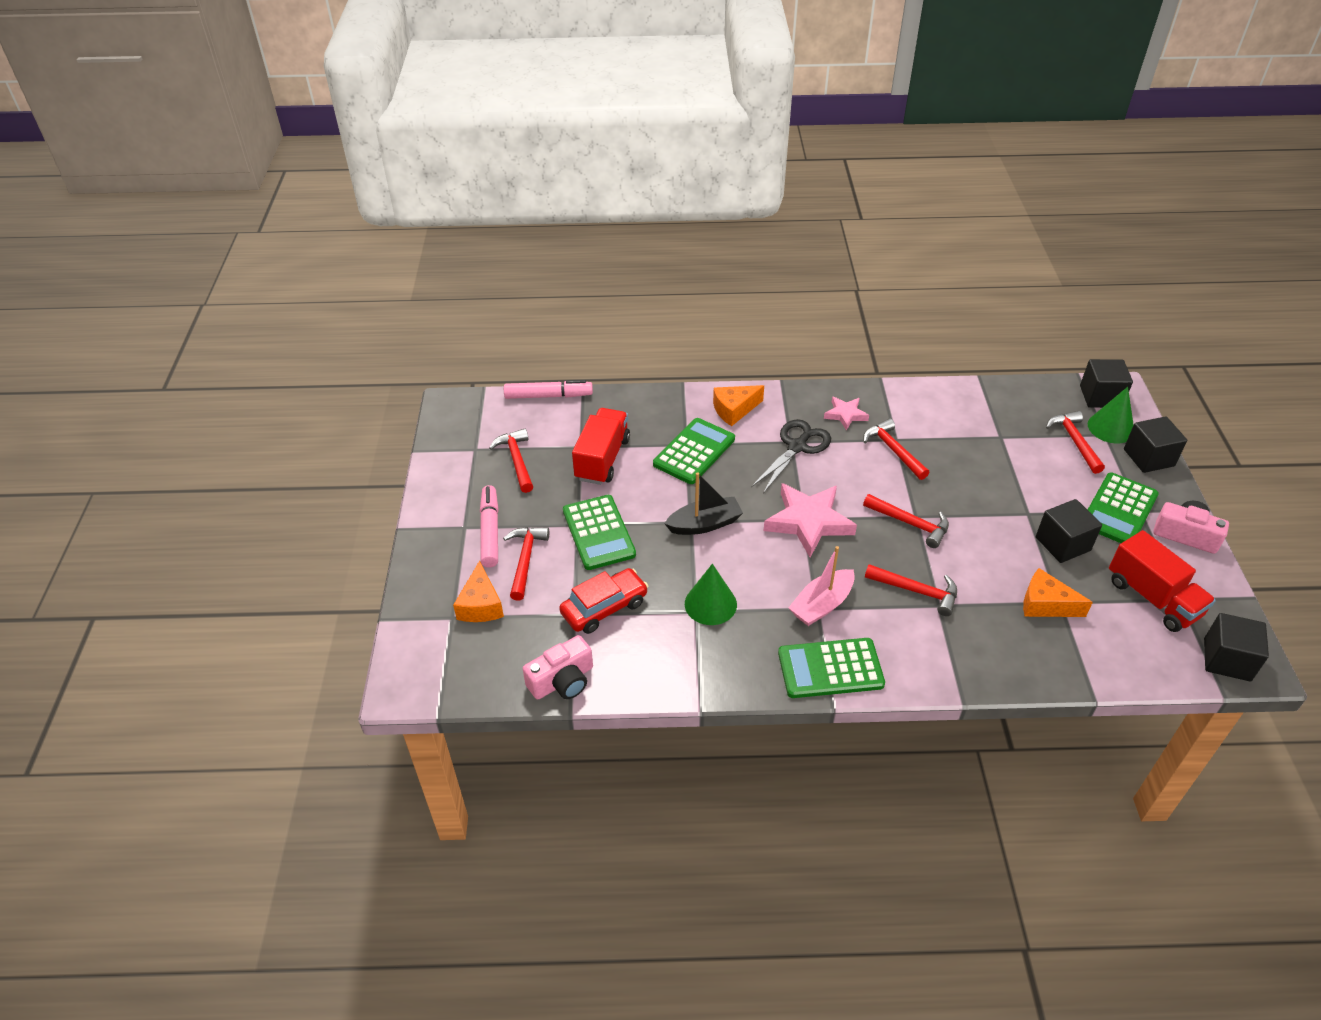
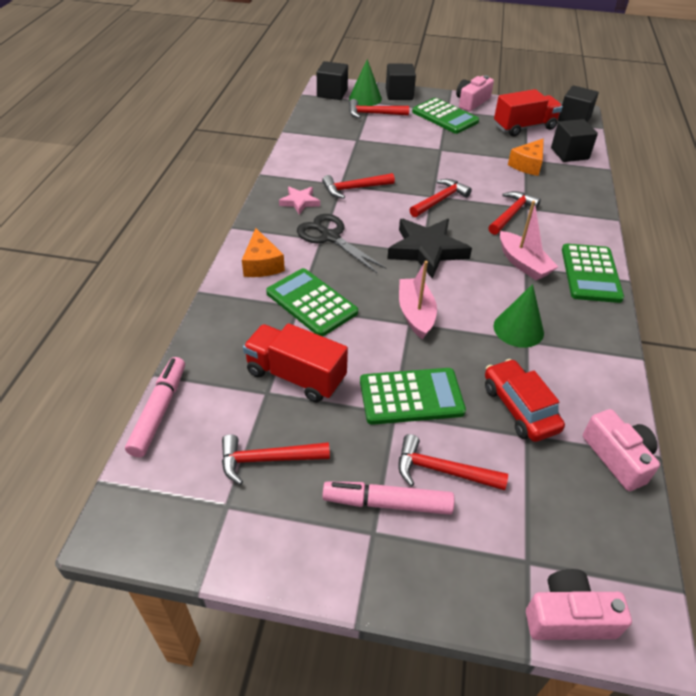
camera: 80 degrees left, 0 degrees up
orange cheese [453,561,504,622] -> none
black boat [664,472,743,535] -> pink boat [399,261,437,340]
pink star [764,483,857,557] -> black star [387,219,472,279]
black cube [1036,499,1102,563] -> black cube moved to [551,119,598,162]
none -> pink camera [526,569,632,640]

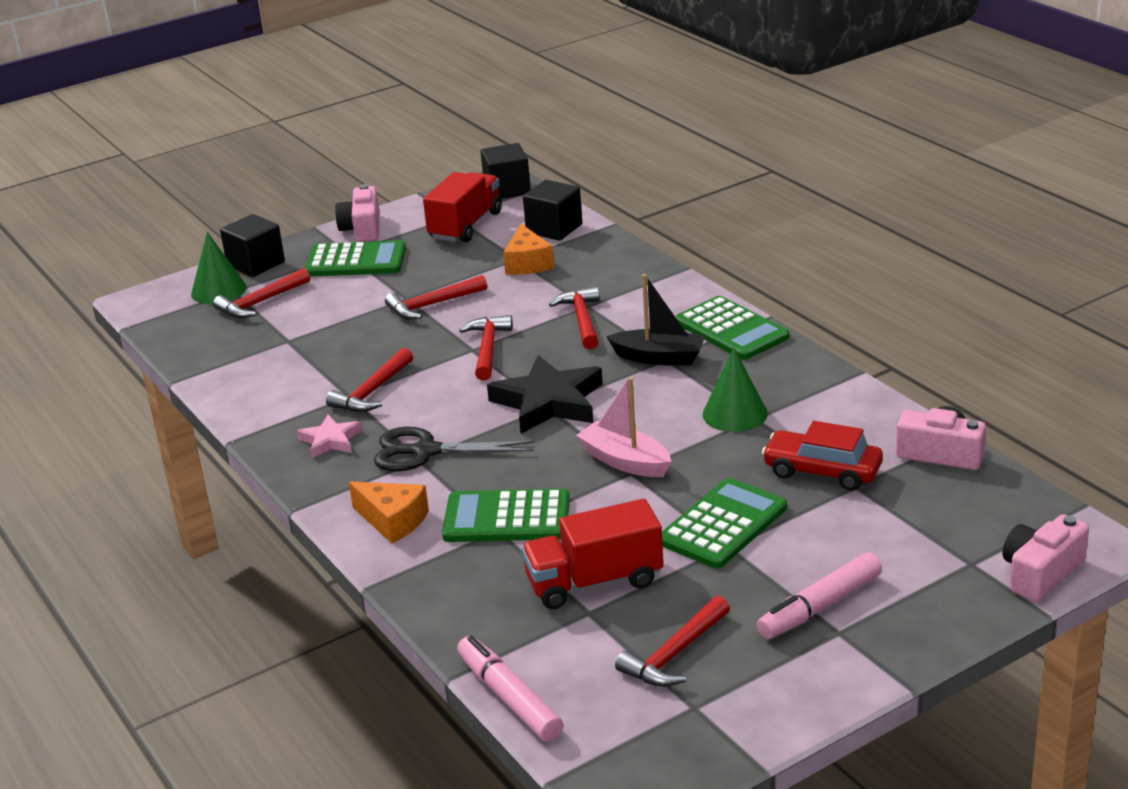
camera: 40 degrees left, 15 degrees down
black cube [317,61,348,100] -> none
red hammer [398,434,508,491] -> red hammer moved to [385,275,487,319]
pink boat [500,201,558,280] -> black boat [606,274,705,365]

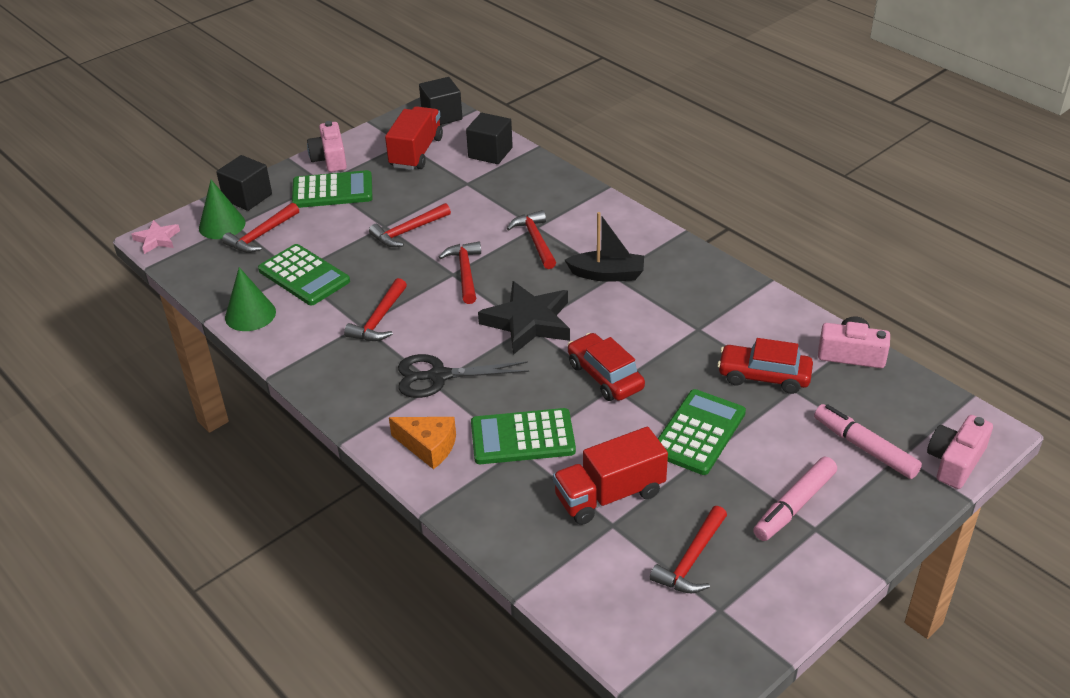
camera: 10 degrees left, 10 degrees up
pink star [297,415,362,458] -> pink star moved to [131,220,180,254]
pink marker [457,636,563,742] -> pink marker moved to [814,404,922,479]
orange cheese [503,224,554,275] -> none
pink boat [576,377,671,477] -> red car [568,333,645,401]
green calculator [675,296,789,360] -> green calculator moved to [258,244,350,306]
green cone [703,348,768,432] -> green cone moved to [225,267,276,331]

